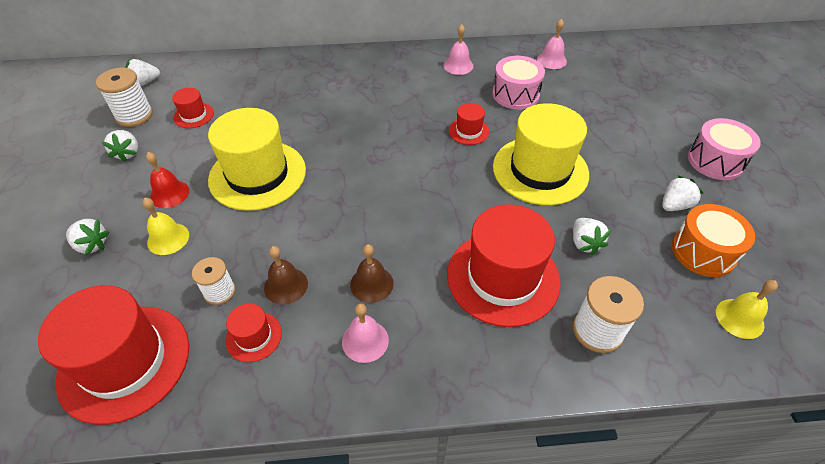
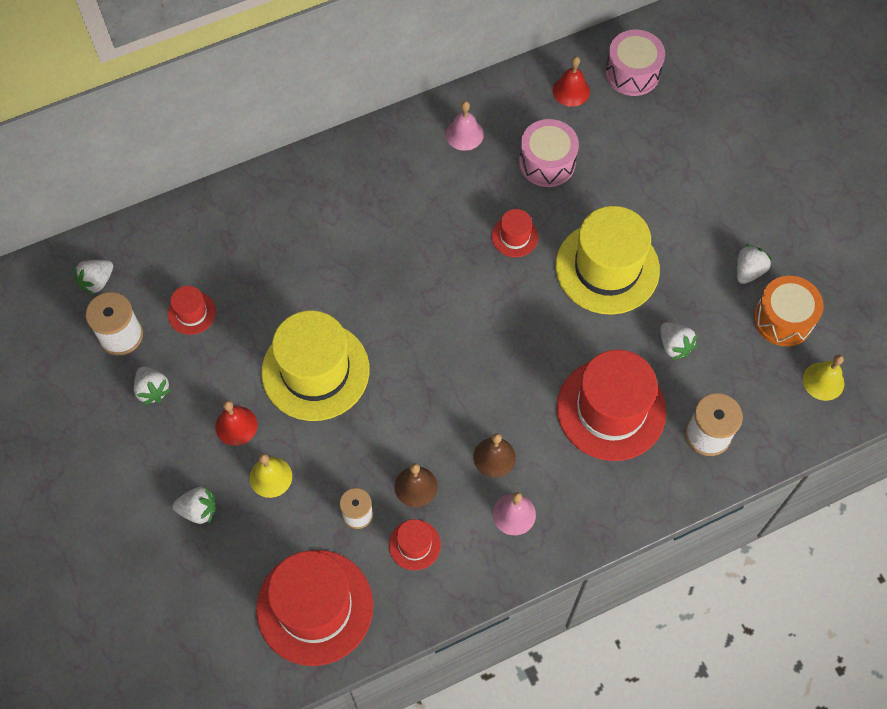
camera: 20 degrees left, 15 degrees up
pink bell [537,19,567,69] -> red bell [553,56,590,107]
pink drum [688,118,761,180] -> pink drum moved to [605,30,665,96]

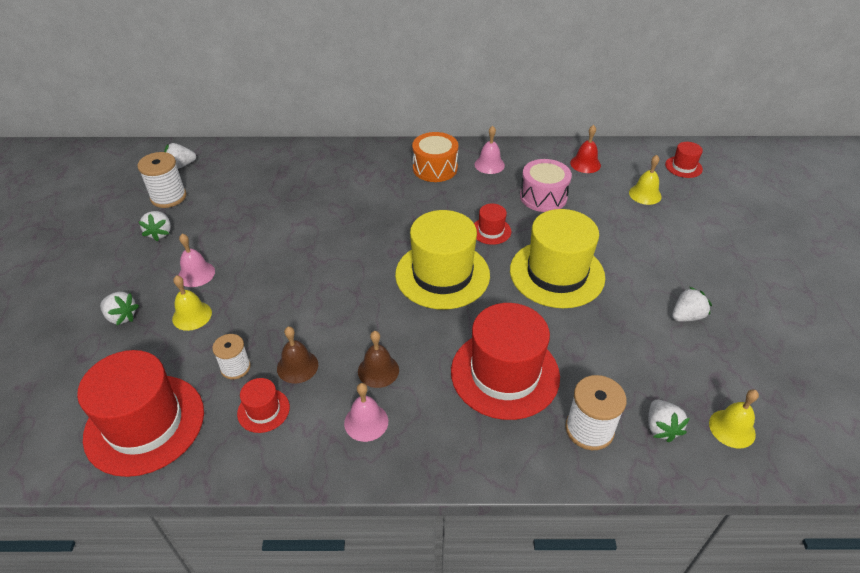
camera: 25 degrees right, 20 degrees down
red hat [168,286,216,335] -> red hat moved to [665,142,703,178]
red bell [215,400,258,446] -> pink bell [178,234,215,287]
yellow hat [261,310,370,421] -> yellow hat moved to [395,210,490,310]
pink drum [605,30,665,96] -> none
white strawberry [660,323,698,360] -> white strawberry moved to [648,400,690,443]
orange drum [754,276,824,346] -> orange drum moved to [412,132,458,182]
none -> yellow bell [629,155,662,205]

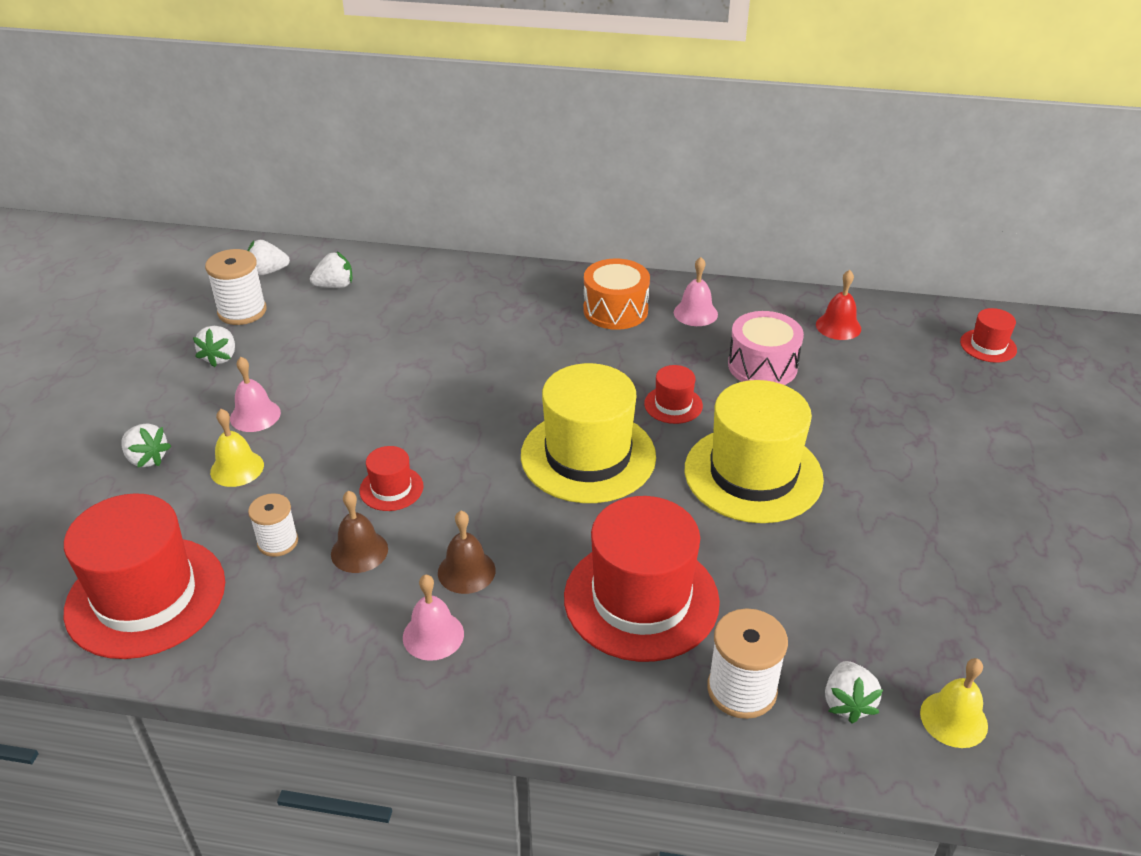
camera: 10 degrees right, 5 degrees down
red hat [237,378,290,433] -> red hat moved to [359,446,423,511]
yellow bell [629,155,662,205] -> none
white strawberry [672,287,712,322] -> white strawberry moved to [310,252,352,288]

